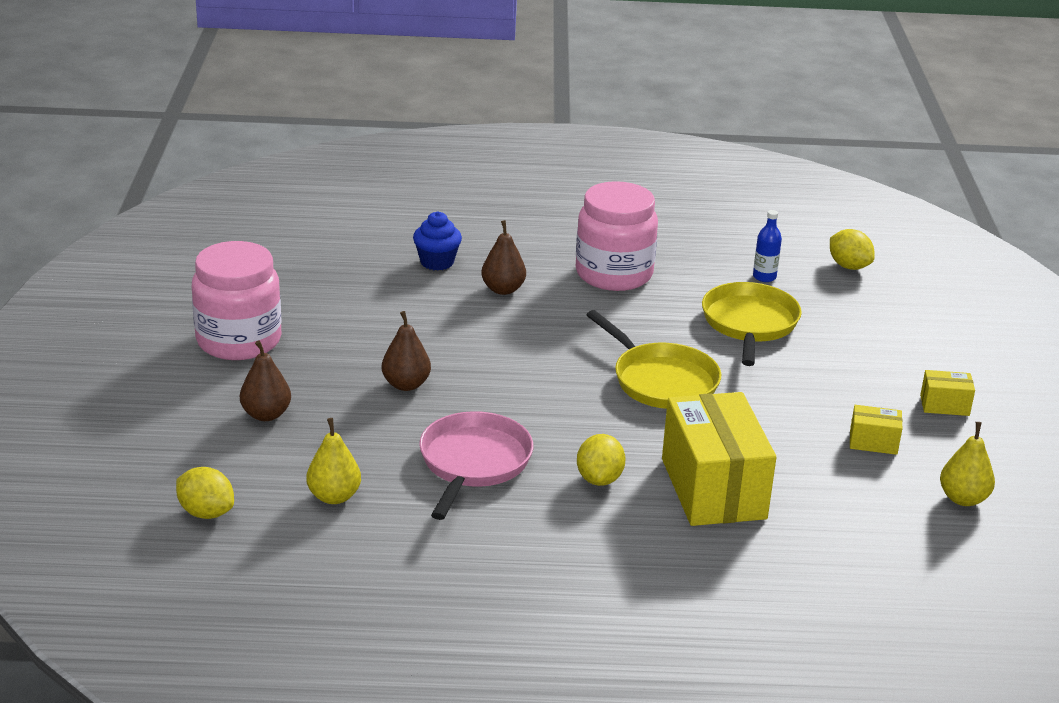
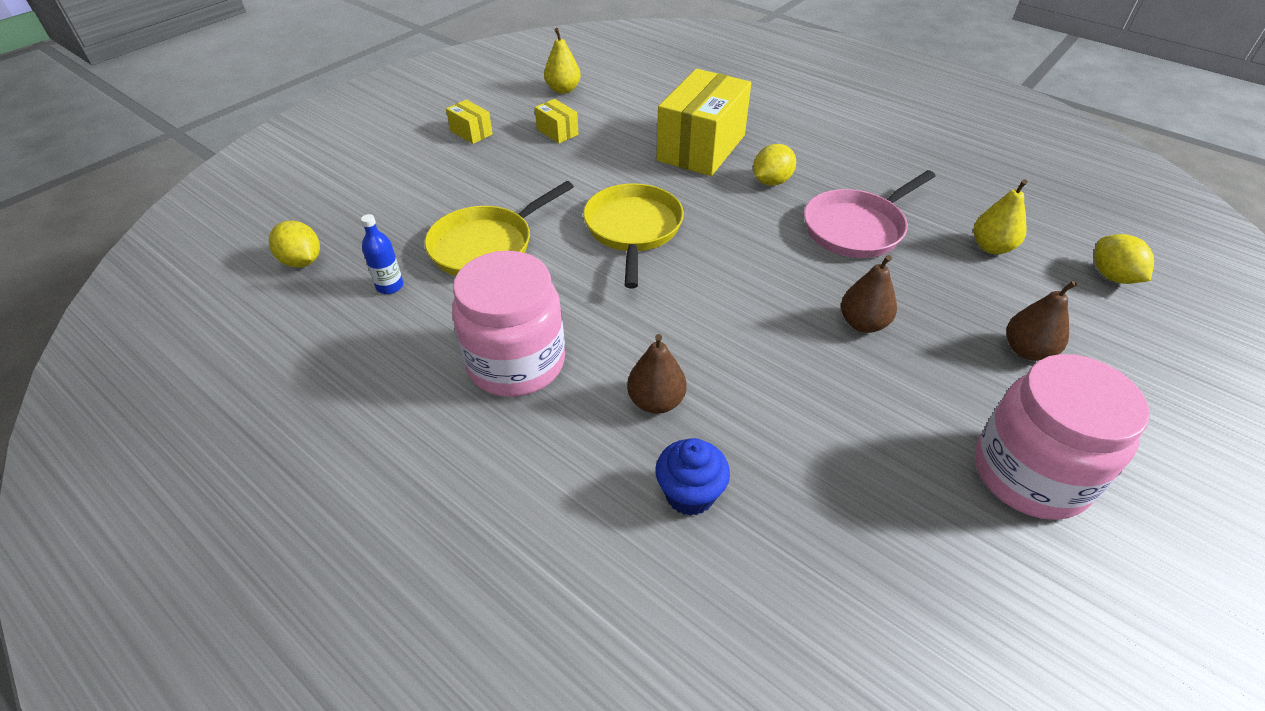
camera: 140 degrees left, 15 degrees up
yellow lemon [830,229,875,270] -> yellow lemon turned 45 degrees counterclockwise [269,221,320,268]

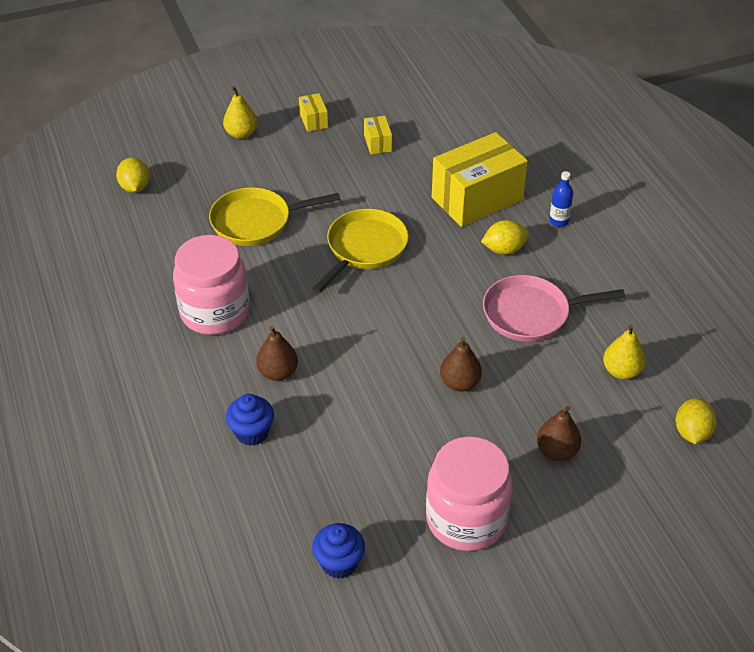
camera: 30 degrees right, 0 degrees up
blue bottle [361,214,403,294] -> blue bottle moved to [549,171,573,227]
yellow pear [544,28,581,94] -> yellow pear moved to [223,86,257,139]
none -> blue cupcake [312,523,365,579]

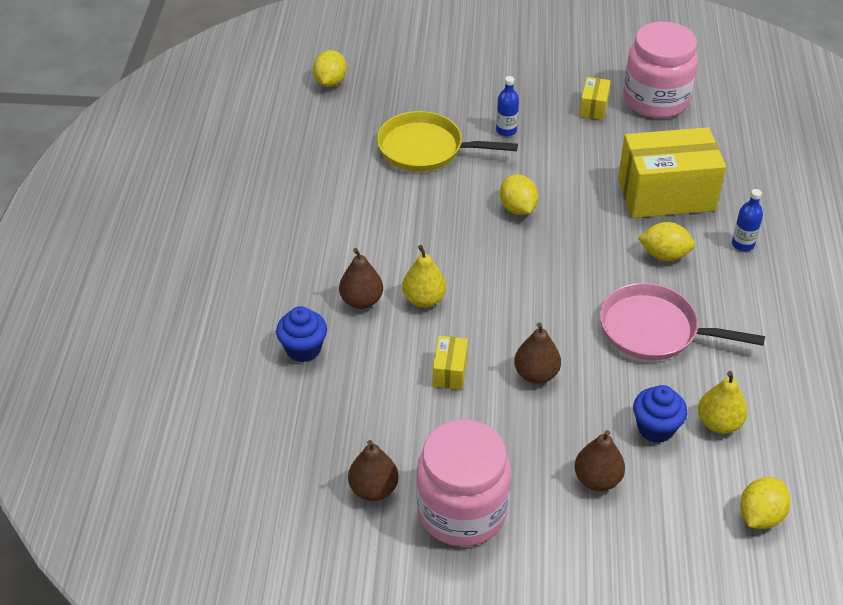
camera: 25 degrees right, 0 degrees up
pink jar [173,235,249,335] -> pink jar moved to [623,22,698,118]
yellow pear [223,86,257,139] -> yellow pear moved to [402,245,446,308]
yellow box [299,93,328,132] -> yellow box moved to [433,336,468,390]
yellow pan [312,209,409,293] -> yellow lemon [500,174,538,215]
blue cupcake [312,523,365,579] -> blue cupcake moved to [633,385,687,443]
none -> brown pear [348,440,399,501]
none -> blue bottle [496,76,519,136]

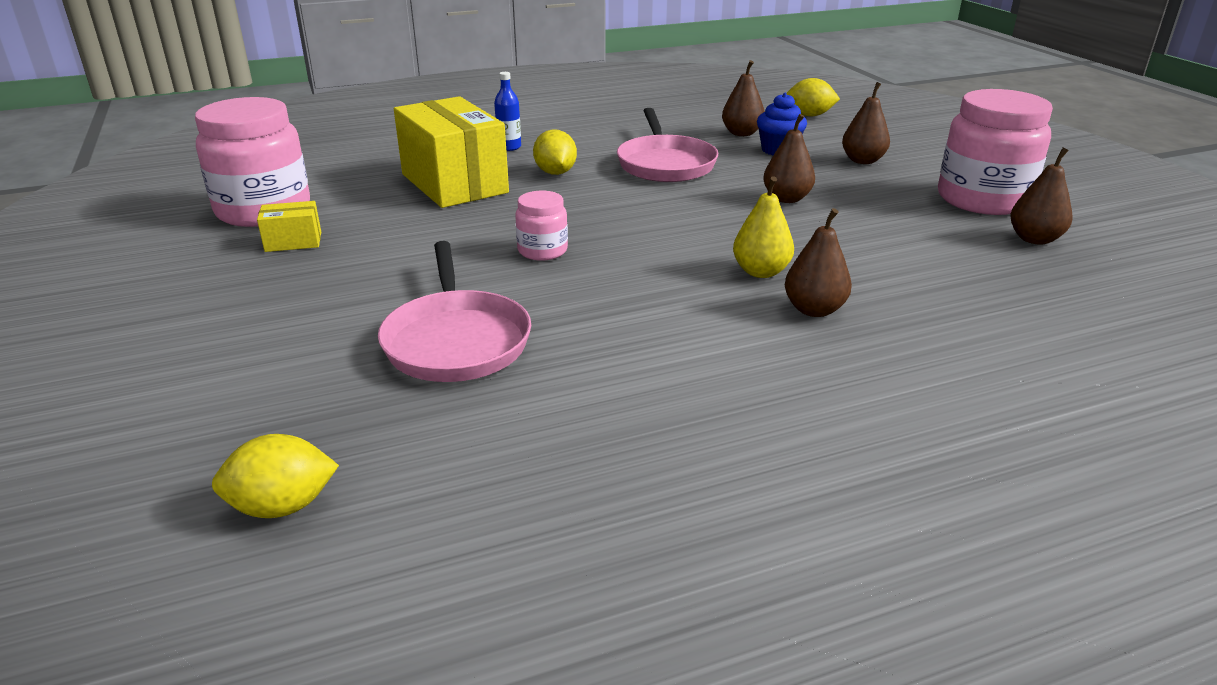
camera: 115 degrees left, 15 degrees down
blue cupcake [276,306,327,362] -> none
yellow pan [377,111,518,172] -> pink pan [378,241,531,382]
yellow box [433,336,468,390] -> none
blue bottle [496,76,519,136] -> none
yellow lemon [500,174,538,215] -> pink jar [515,191,568,261]
yellow pear [698,371,747,434] -> brown pear [722,60,765,136]

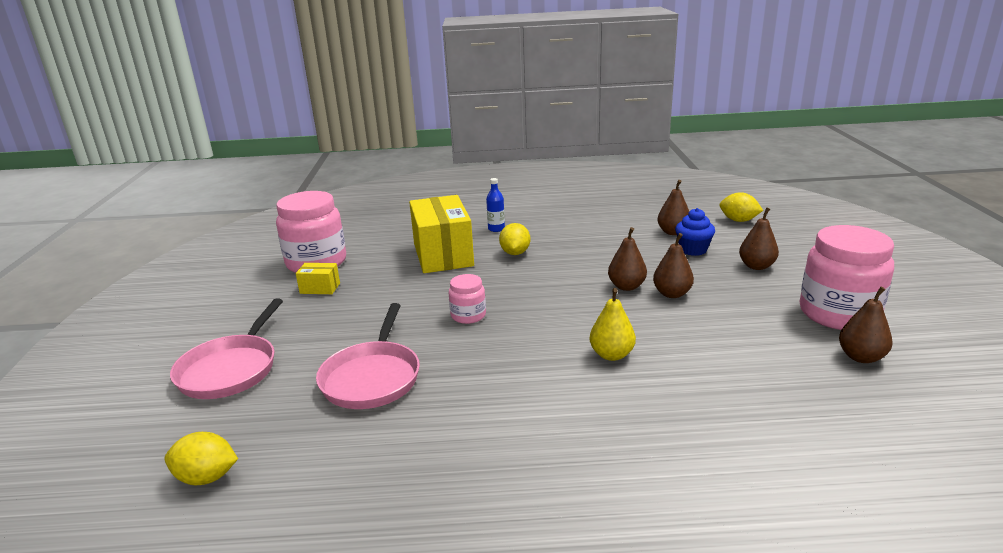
camera: 20 degrees right, 5 degrees down
pink pan [617,108,718,182] -> pink pan moved to [170,298,283,399]
brown pear [785,208,852,317] -> brown pear moved to [608,227,647,291]

